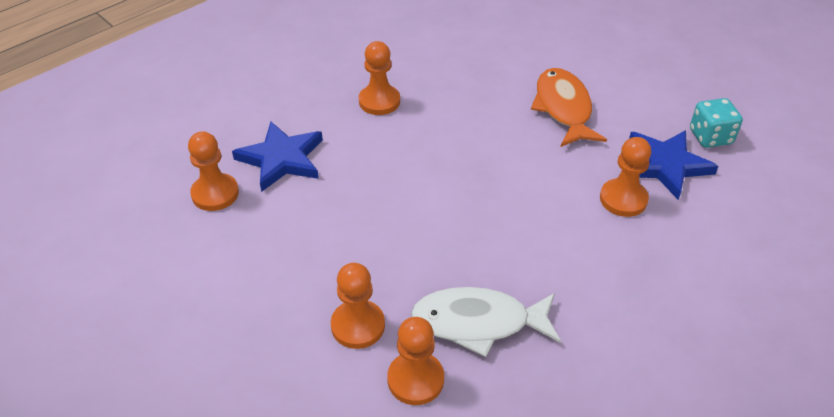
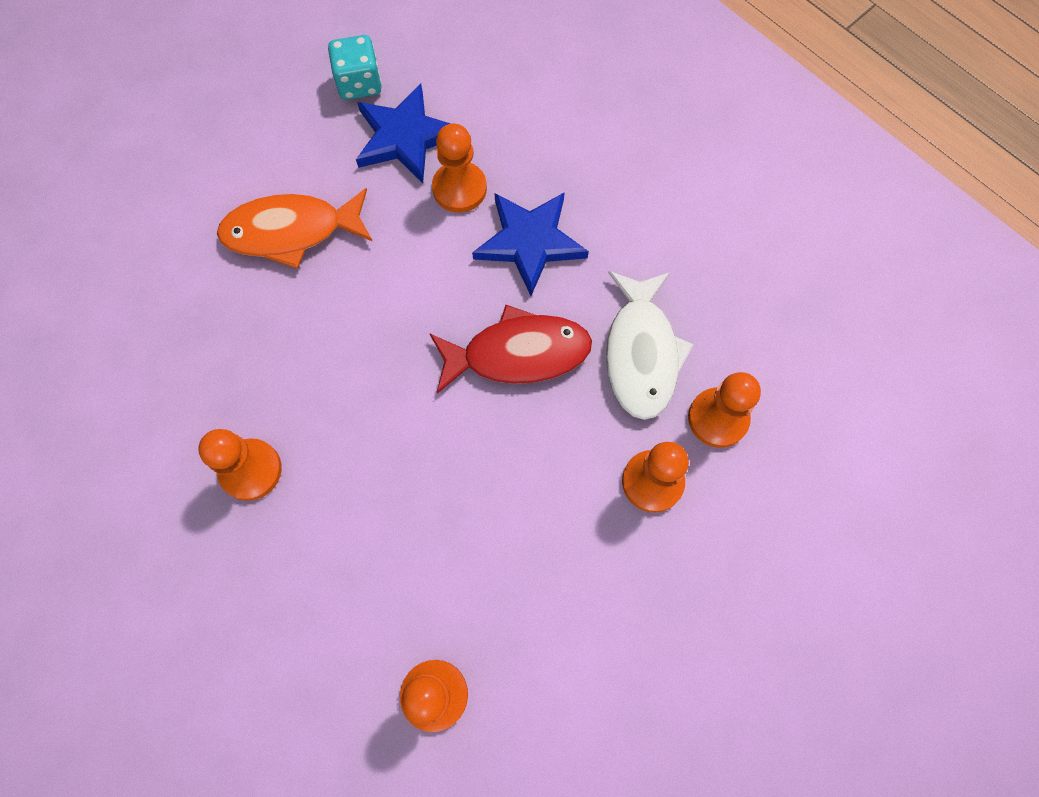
camera: 90 degrees left, 25 degrees up
blue star [232,122,323,192] -> blue star moved to [472,192,589,296]
none -> red fish [429,305,592,394]

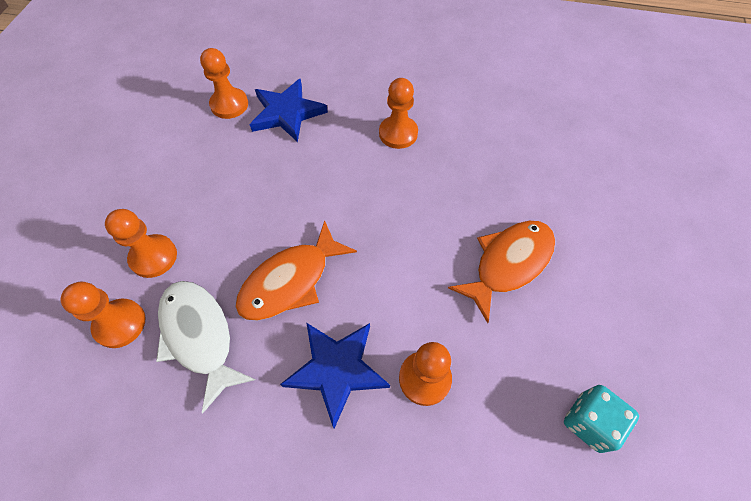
camera: 145 degrees right, 10 degrees down
blue star [356,84,451,183] -> blue star moved to [250,78,328,142]
red fish [429,305,592,394] -> orange fish [235,220,357,321]

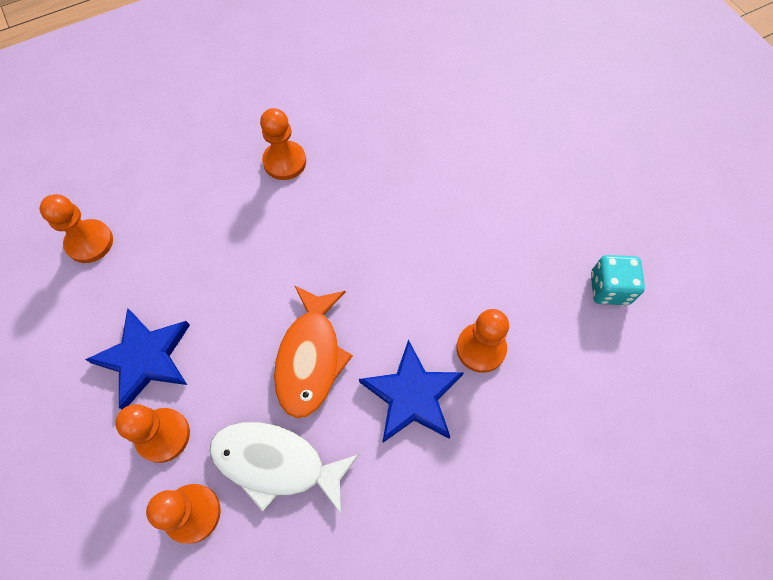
camera: 40 degrees left, 5 degrees up
blue star [250,78,328,142] -> blue star moved to [85,308,190,409]
orange fish [448,221,555,323] -> none

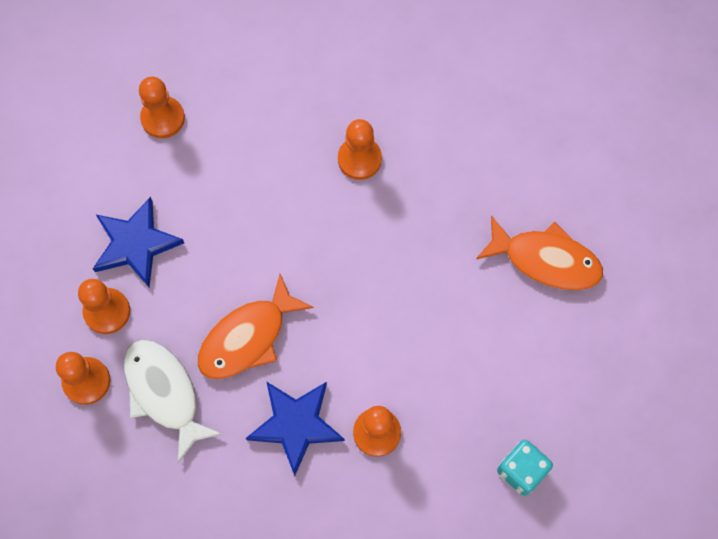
camera: 40 degrees right, 5 degrees up
none -> orange fish [476,215,603,290]

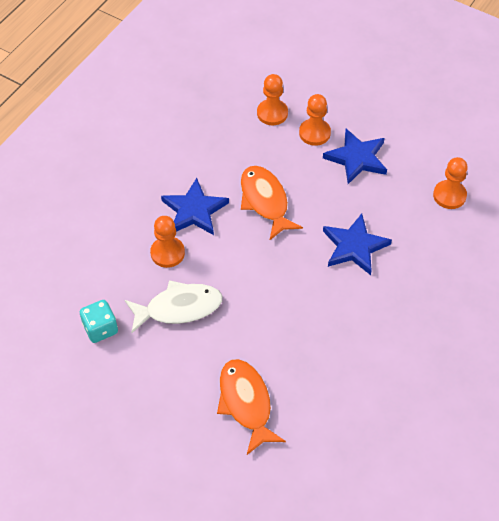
camera: 110 degrees right, 15 degrees down
white fish [124,339,222,463] -> white fish moved to [125,280,222,333]
orange pawn [338,119,382,180] -> none
orange fish [476,215,603,290] -> orange fish turned 120 degrees clockwise [217,359,286,455]
none -> blue star [323,214,392,275]

